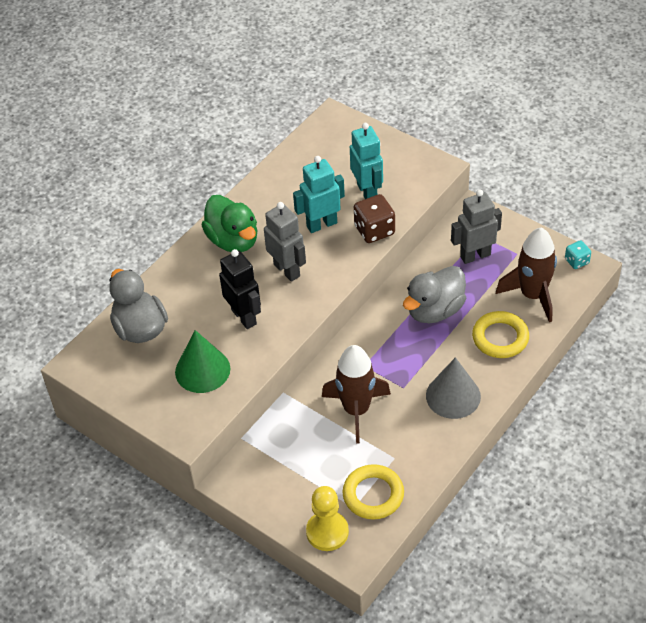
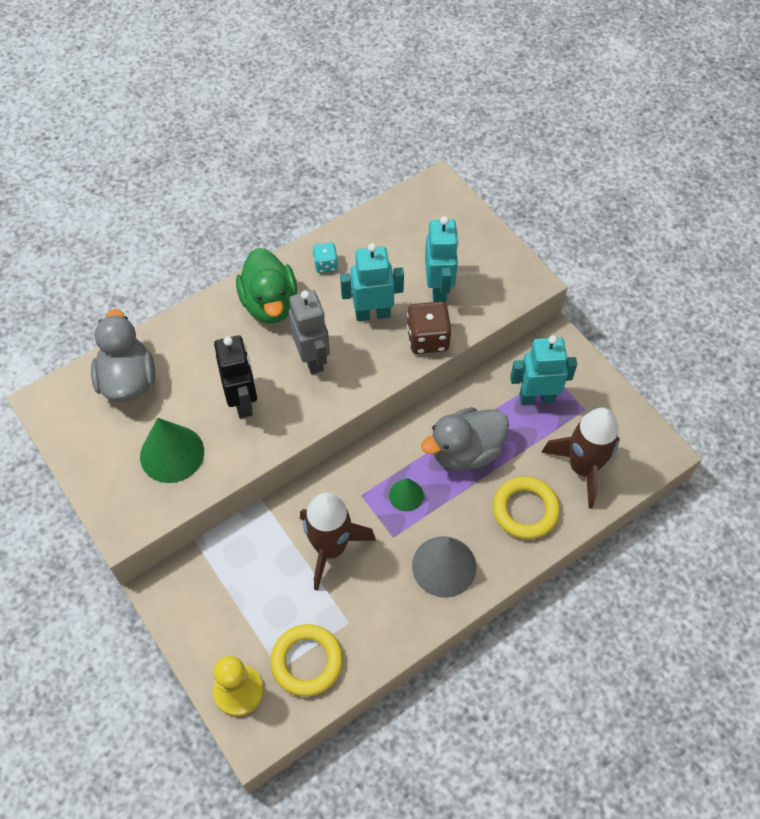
camera: 15 degrees right, 10 degrees up
grey robot [451,189,502,264] -> turquoise robot [510,336,577,404]
turquoise dice [565,240,591,269] -> turquoise dice moved to [313,243,338,273]
none -> green cone [389,478,424,512]

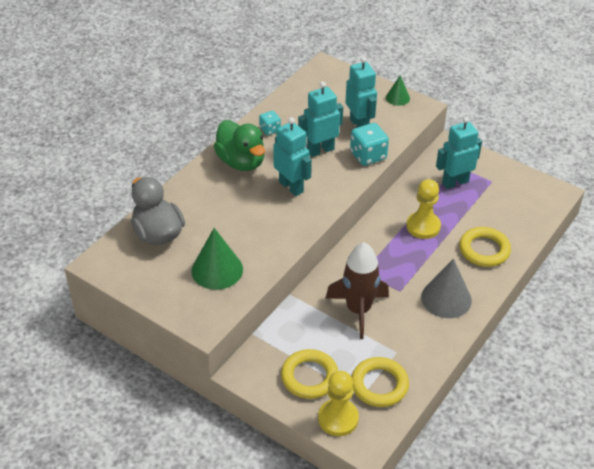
camera: 20 degrees left, 15 degrees down
black robot [214,335,257,418] -> none
grey robot [289,290,330,374] -> turquoise robot [273,117,312,196]
green cone [389,478,424,512] -> green cone moved to [386,75,410,106]
brown dice [407,301,452,354] -> turquoise dice [350,123,389,166]
grey duck [421,407,509,470] -> yellow pawn [406,179,441,239]
brown rocket [541,408,620,509] -> none
none -> yellow ring [281,349,338,399]

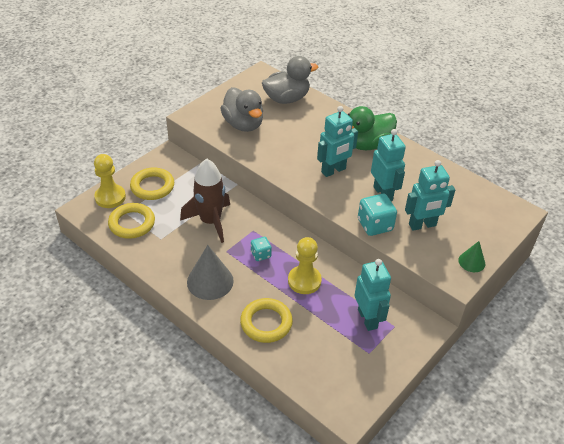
camera: 95 degrees right, 0 degrees up
green cone [191,228,243,290] -> grey duck [220,87,263,132]
turquoise dice [259,111,281,135] -> turquoise dice moved to [251,237,272,261]

